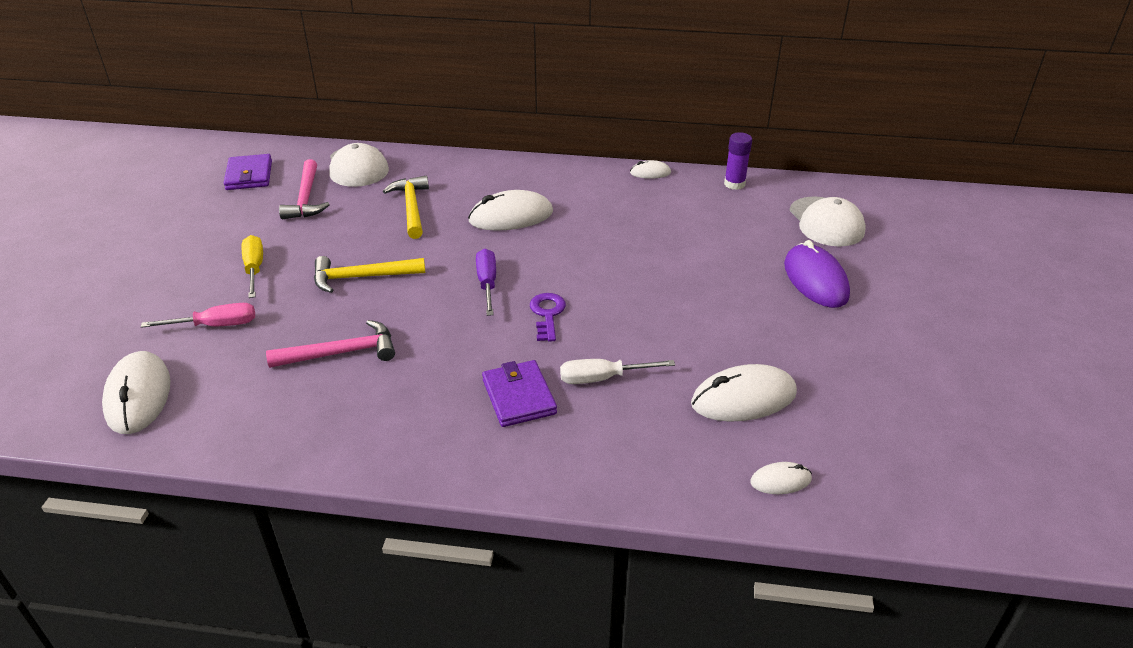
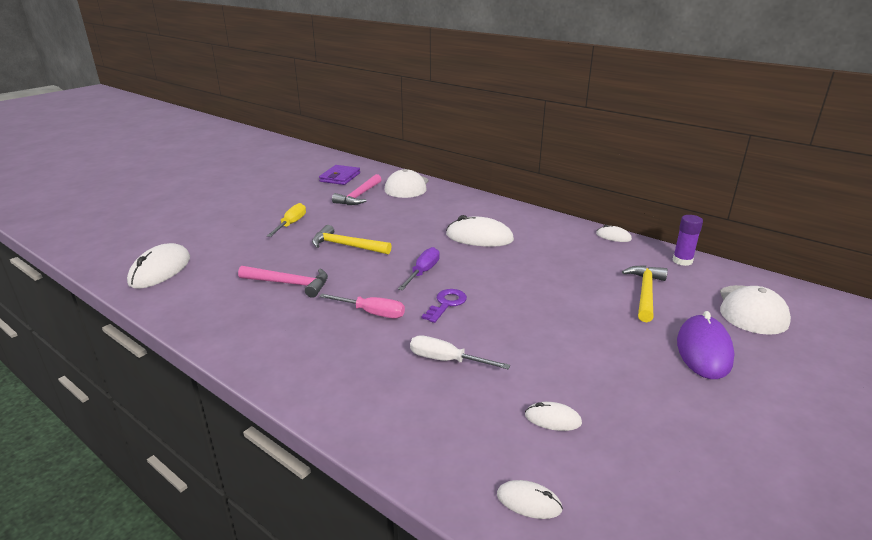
camera: 30 degrees right, 10 degrees down
pink screwdriver [141,303,255,328] -> pink screwdriver moved to [319,294,405,318]
yellow hammer [383,176,429,239] -> yellow hammer moved to [622,266,668,322]
purple wallet [482,360,557,427] -> none
white mouse [691,364,797,422] -> white mouse [525,402,582,431], size x0.51

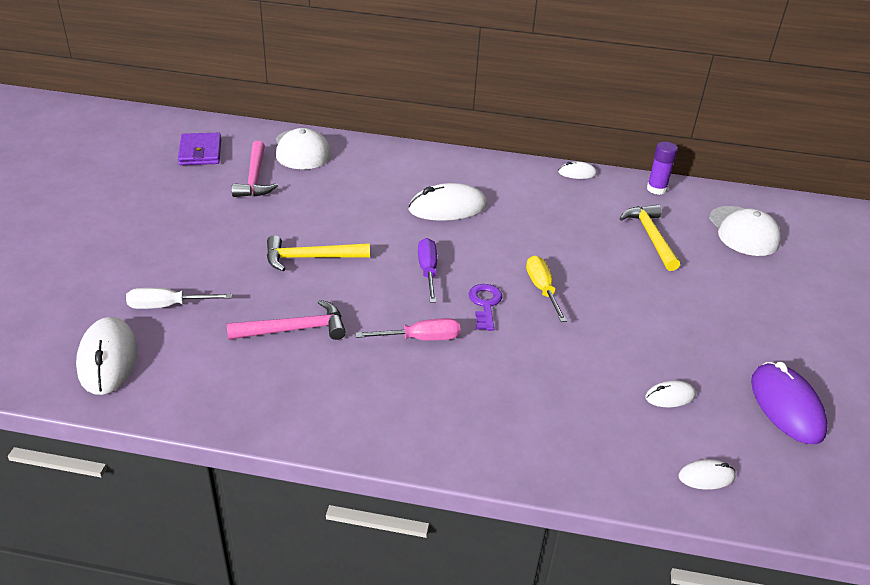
camera: 30 degrees left, 10 degrees up
yellow screwdriver [267,203,306,237] -> yellow screwdriver moved to [526,256,567,322]
white screwdriver [410,335,510,369] -> white screwdriver moved to [126,288,232,309]
purple mouse [677,311,734,379] -> purple mouse moved to [751,362,828,444]

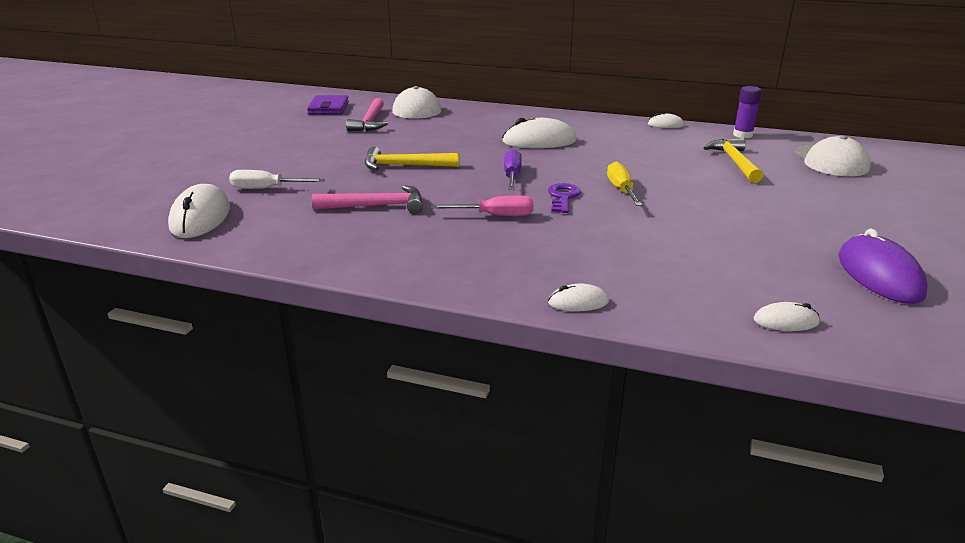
camera: 10 degrees right, 10 degrees down
white mouse [645,380,696,407] -> white mouse moved to [548,284,609,311]

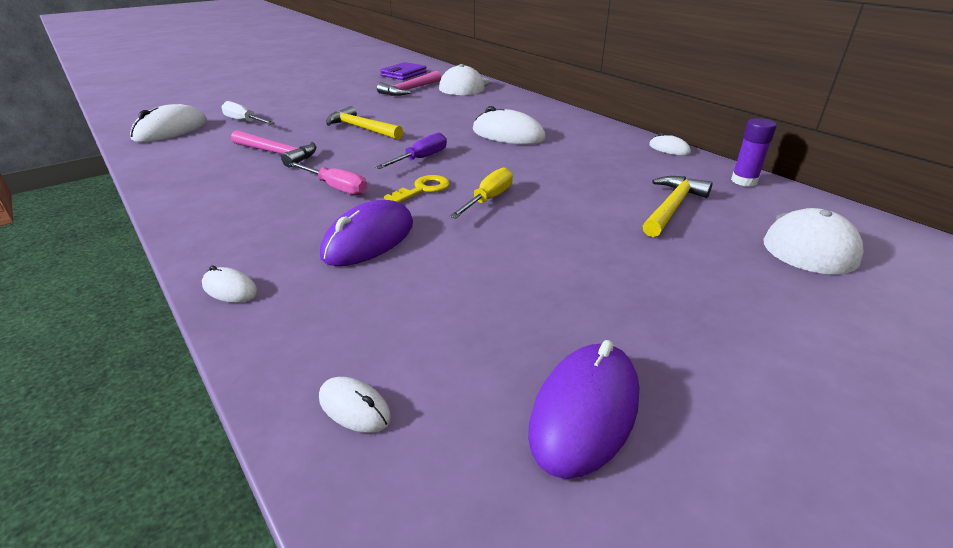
camera: 35 degrees right, 5 degrees up
purple key [548,183,581,213] -> yellow key [384,175,450,203]
none -> purple mouse [320,200,413,266]

